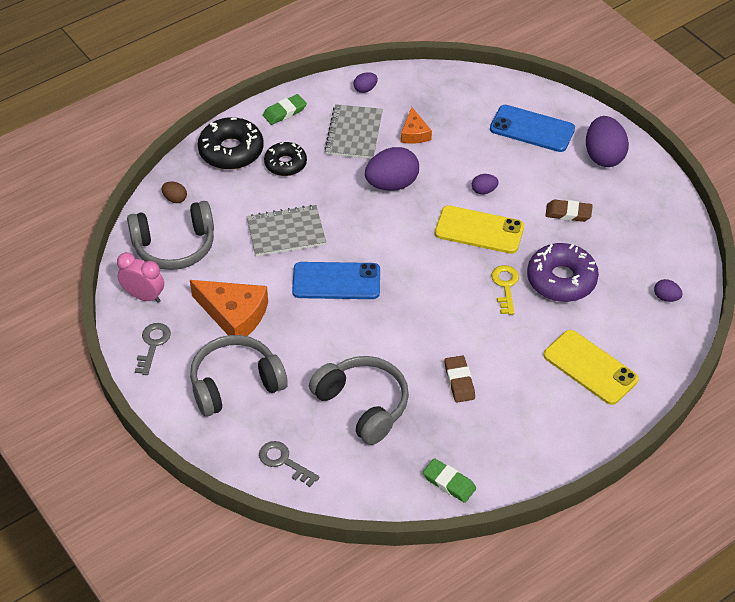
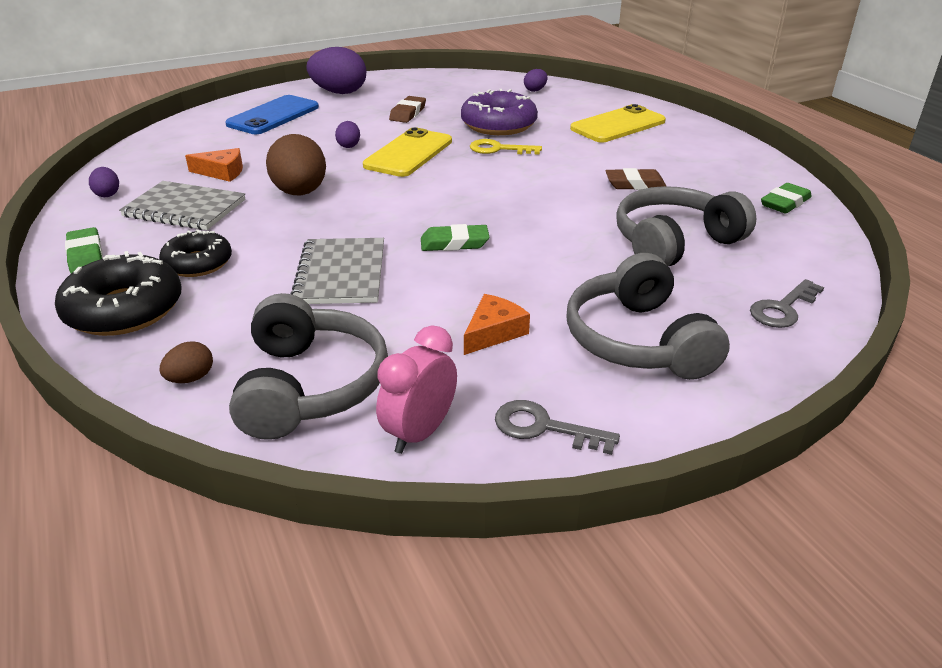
camera: 80 degrees left, 15 degrees down
orange cheese [190,280,268,336] -> orange cheese [464,294,530,355], size x0.56
blue phone [292,262,380,299] -> green eraser [421,224,489,251]
purple egg [365,147,419,191] -> brown egg [266,134,326,195]

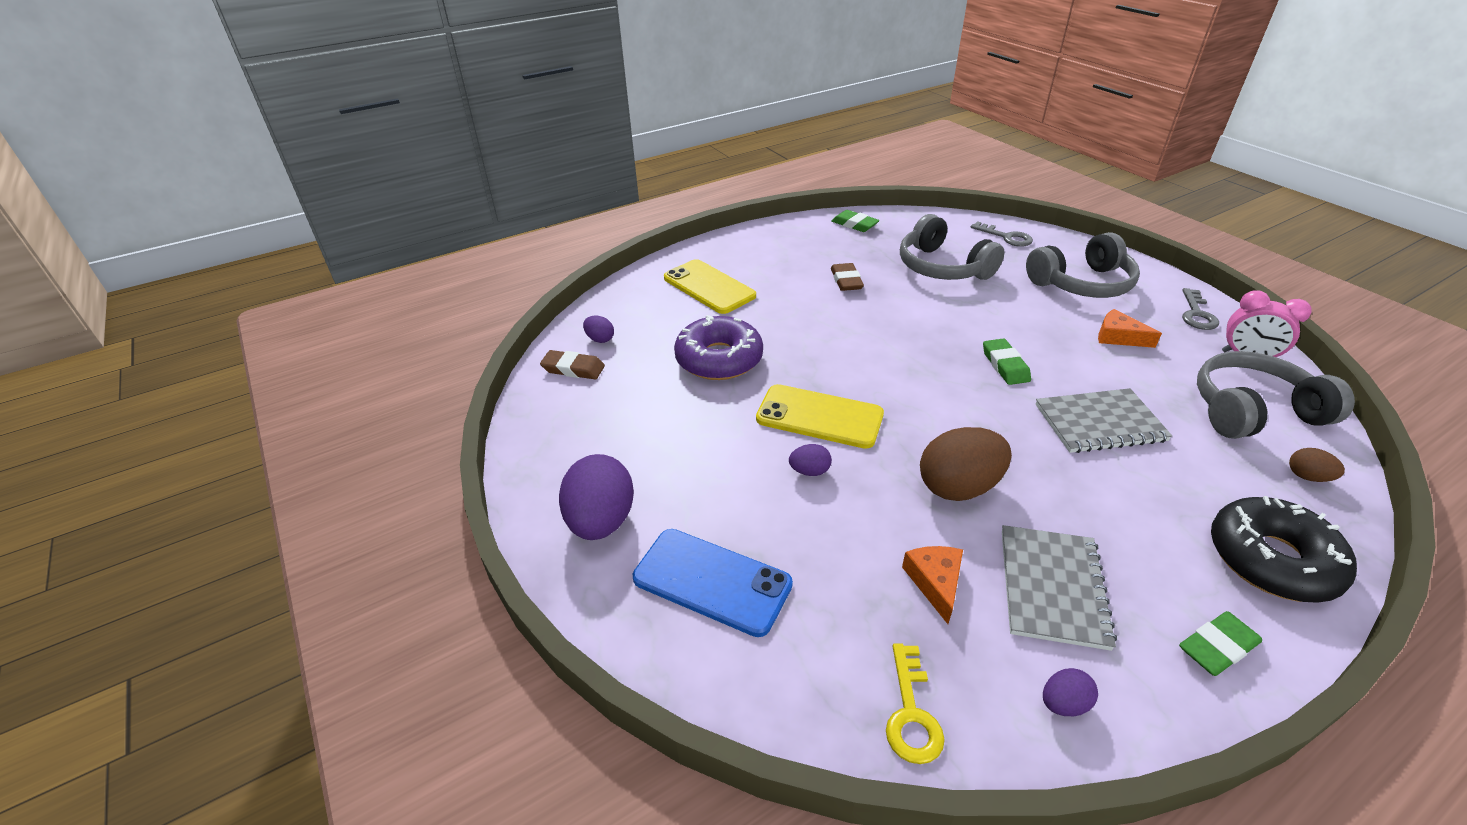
camera: 95 degrees left, 5 degrees up
black donut [159,229,232,277] -> none
brown eraser [389,96,426,123] -> brown eraser moved to [540,350,605,379]
yellow key [470,139,542,155] -> yellow key moved to [886,643,945,764]

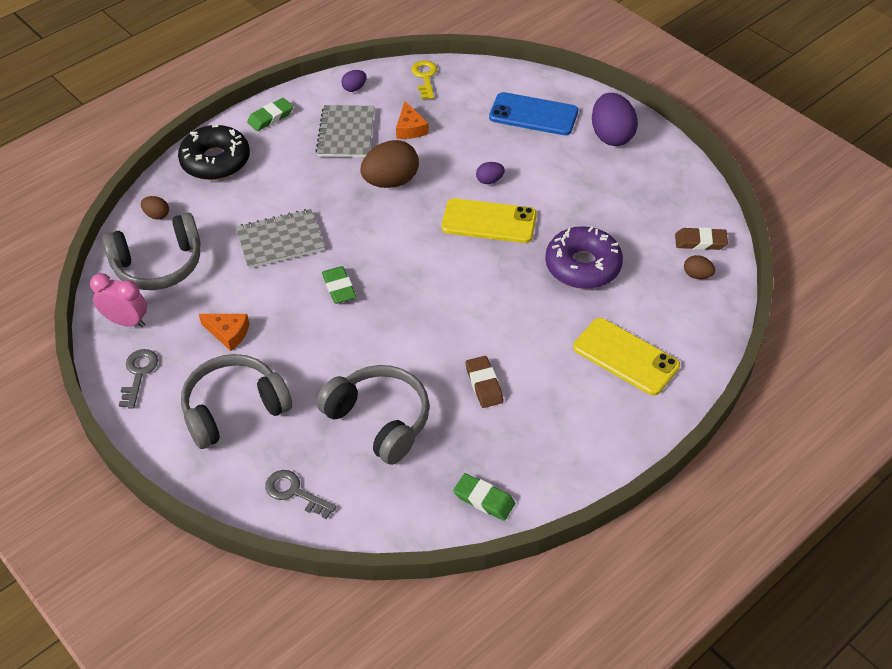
camera: 170 degrees right, 10 degrees up
purple egg [583,316,614,343] -> brown egg [684,255,715,279]

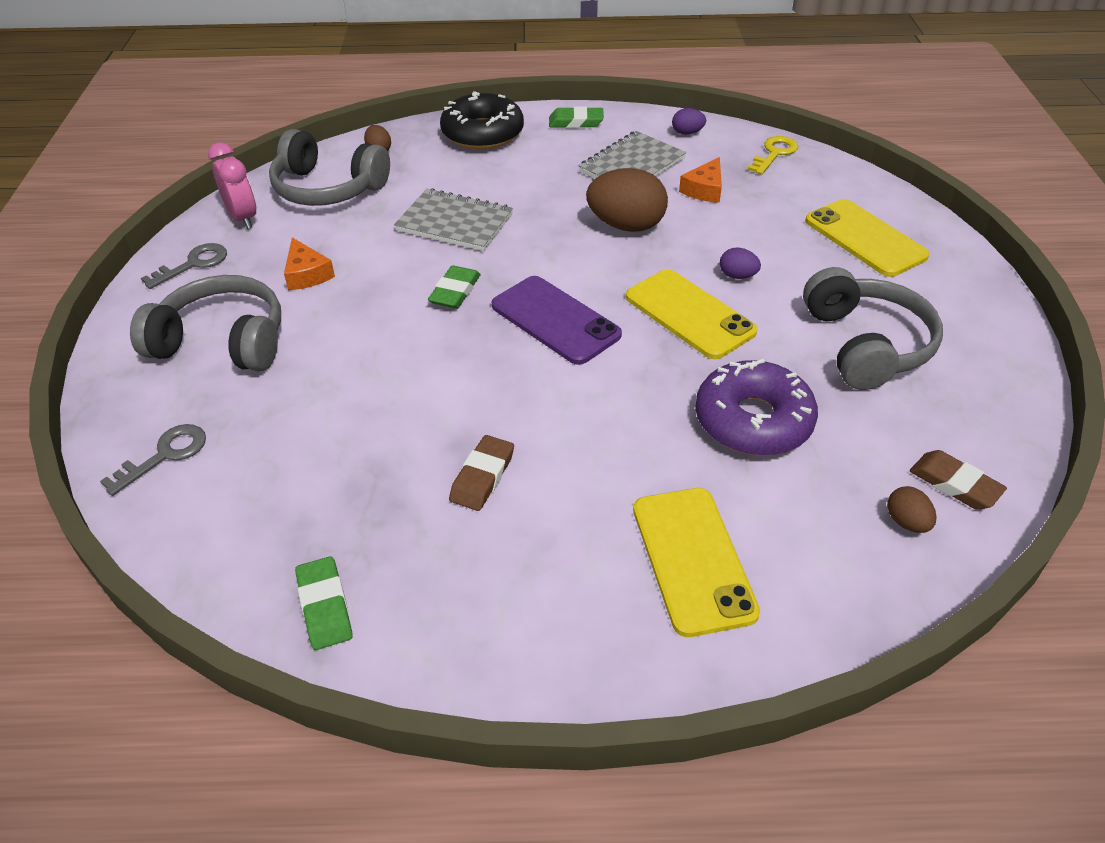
camera: 40 degrees right, 5 degrees down
grey key [265,470,336,519] -> grey key turned 60 degrees clockwise [100,424,206,496]
grey headphones [316,365,430,465] -> grey headphones moved to [803,267,943,390]
blue phone [489,92,578,135] -> yellow phone [805,199,930,277]
purple egg [592,93,638,146] -> none
none -> purple phone [492,276,622,365]

